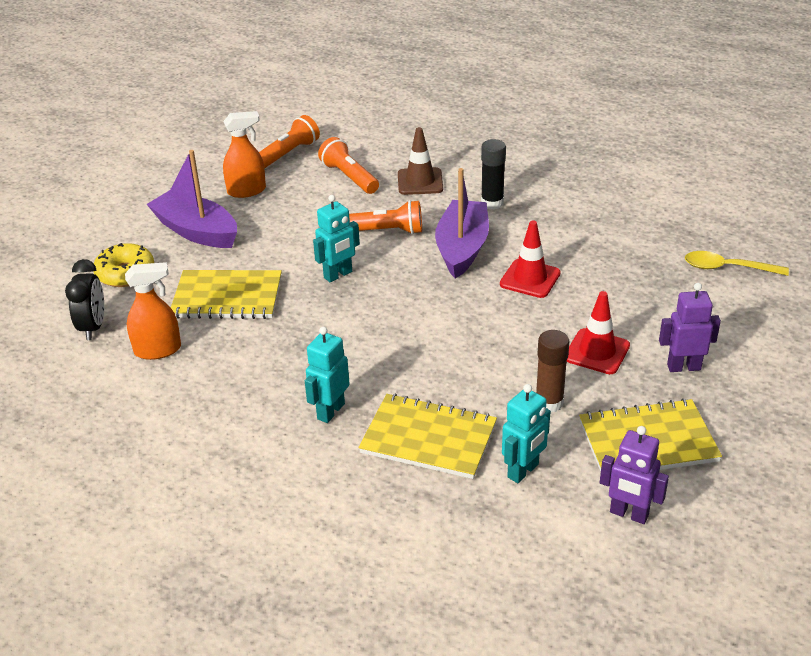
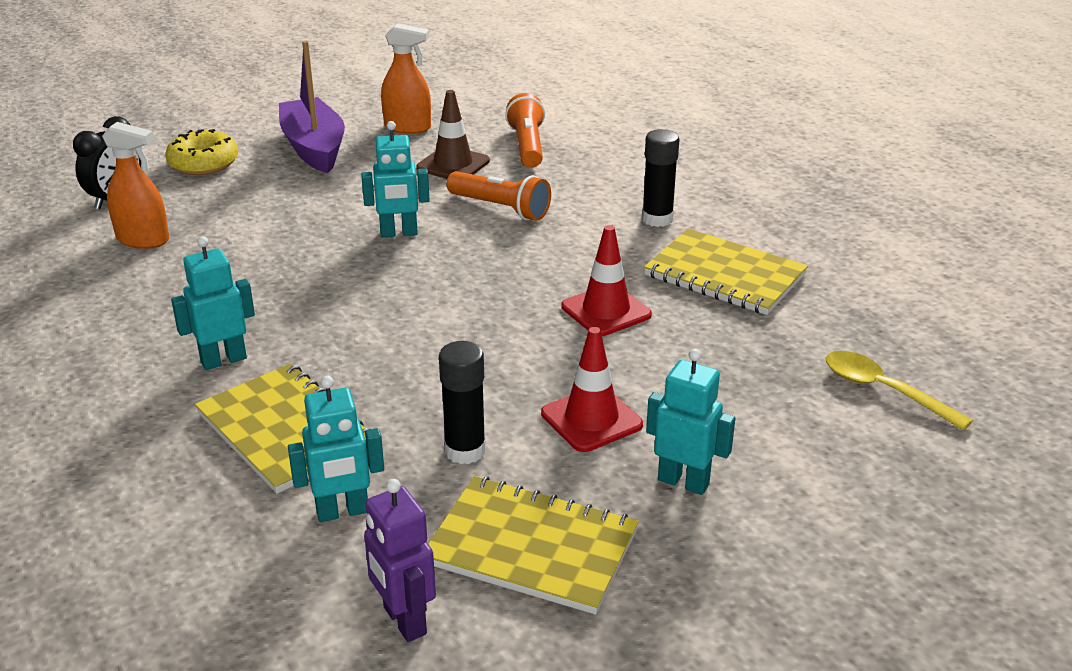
camera: 30 degrees right, 5 degrees down
yellow notebook [171,270,282,319] -> yellow notebook moved to [644,229,808,315]
orange flashlight [259,115,320,169] -> none
brown traffic cone [398,127,443,195] -> brown traffic cone moved to [416,90,490,179]
purple boat [435,168,489,278] -> none
brown glue stick [536,330,569,413] -> black glue stick [439,341,486,464]
purple robot [659,283,721,372] -> turquoise robot [646,349,735,495]

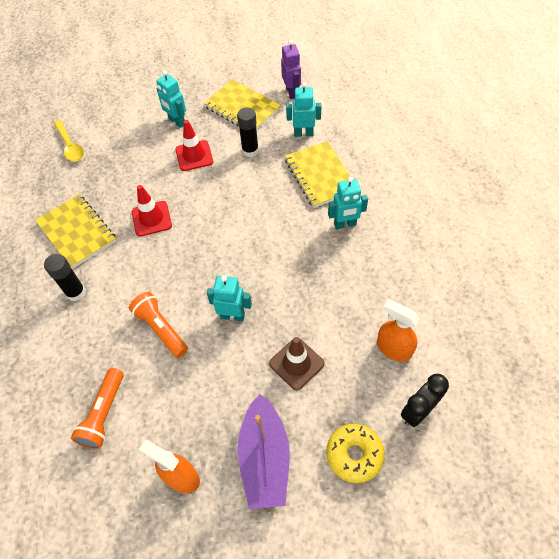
camera: 160 degrees left, 25 degrees up
brown traffic cone [416,90,490,179] -> brown traffic cone moved to [269,337,325,390]

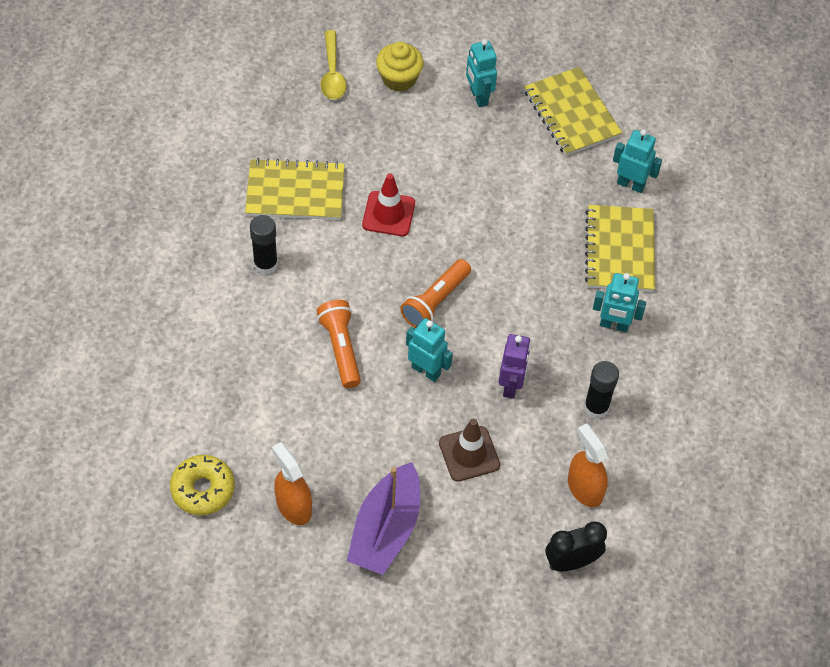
camera: 20 degrees right, 0 degrees up
yellow notebook [35,194,116,269] -> yellow notebook turned 75 degrees counterclockwise [245,158,345,220]
orange flashlight [71,368,124,449] -> orange flashlight moved to [400,259,471,328]
red traffic cone [175,120,213,171] -> none
black glue stick [237,107,259,157] -> black glue stick moved to [584,361,619,419]
purple robot [281,40,301,99] -> purple robot moved to [499,334,531,399]
yellow donut [326,423,385,483] -> yellow donut moved to [170,455,235,515]
none -> yellow cupcake [376,42,424,92]

